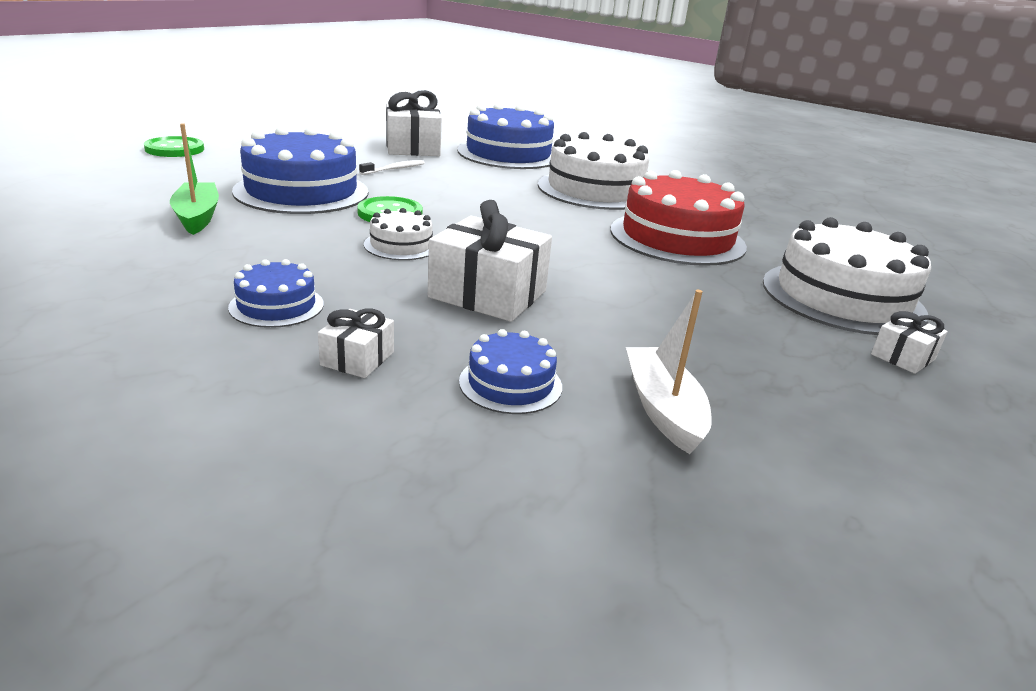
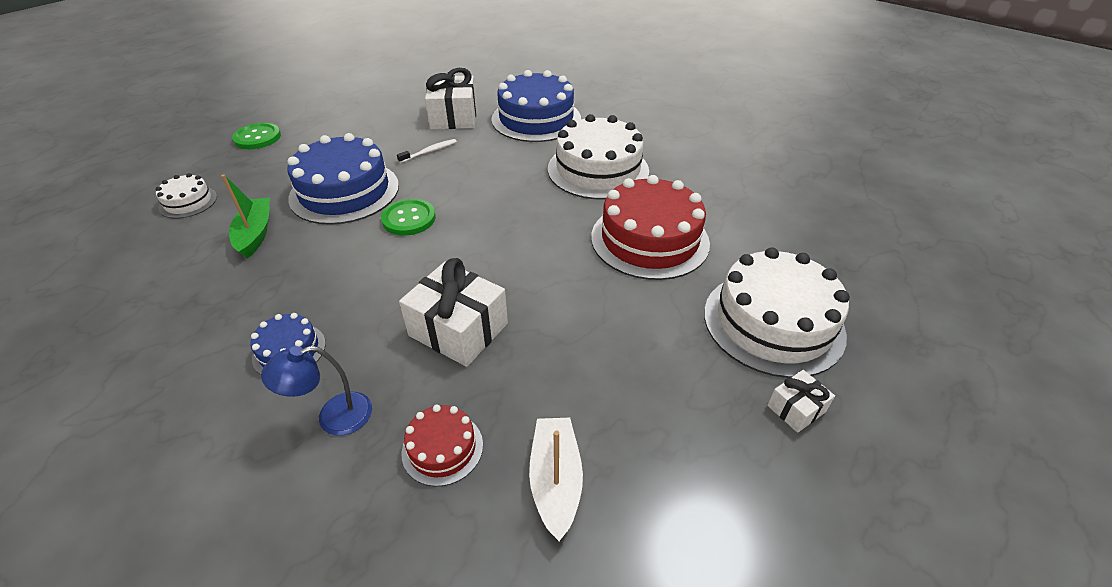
camera: 10 degrees right, 15 degrees up
white gift [318,309,394,378] -> blue lamp [261,346,372,436]
white cake [364,208,433,260] -> white cake moved to [156,173,217,219]
blue cake [459,329,562,414] -> red cake [401,405,483,486]

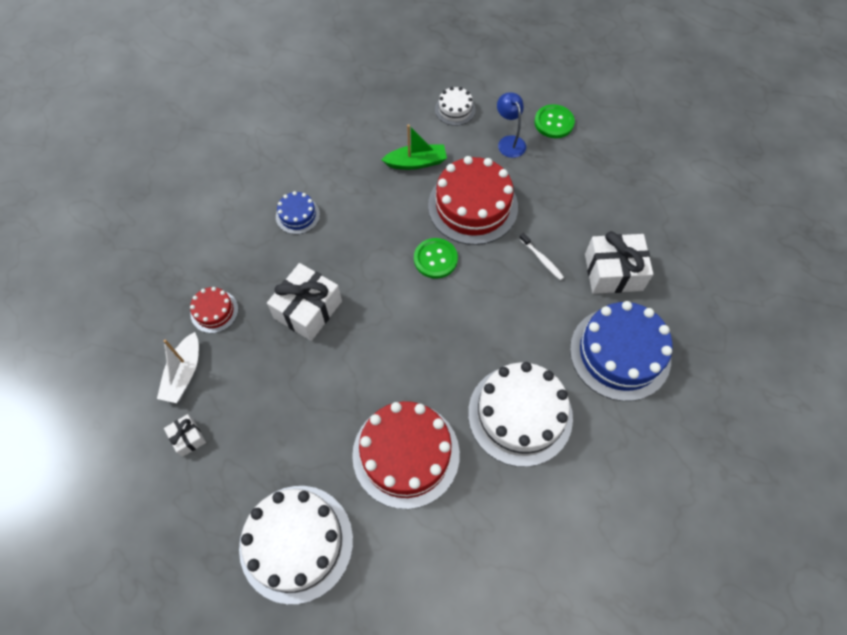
camera: 90 degrees right, 20 degrees up
blue lamp [261,346,372,436] -> blue lamp moved to [497,93,526,158]
blue cake [287,133,399,225] -> red cake [428,156,518,245]
white boat [529,418,583,541] -> white boat turned 105 degrees clockwise [157,332,199,403]
white gift [767,370,835,433] -> white gift moved to [164,414,206,457]

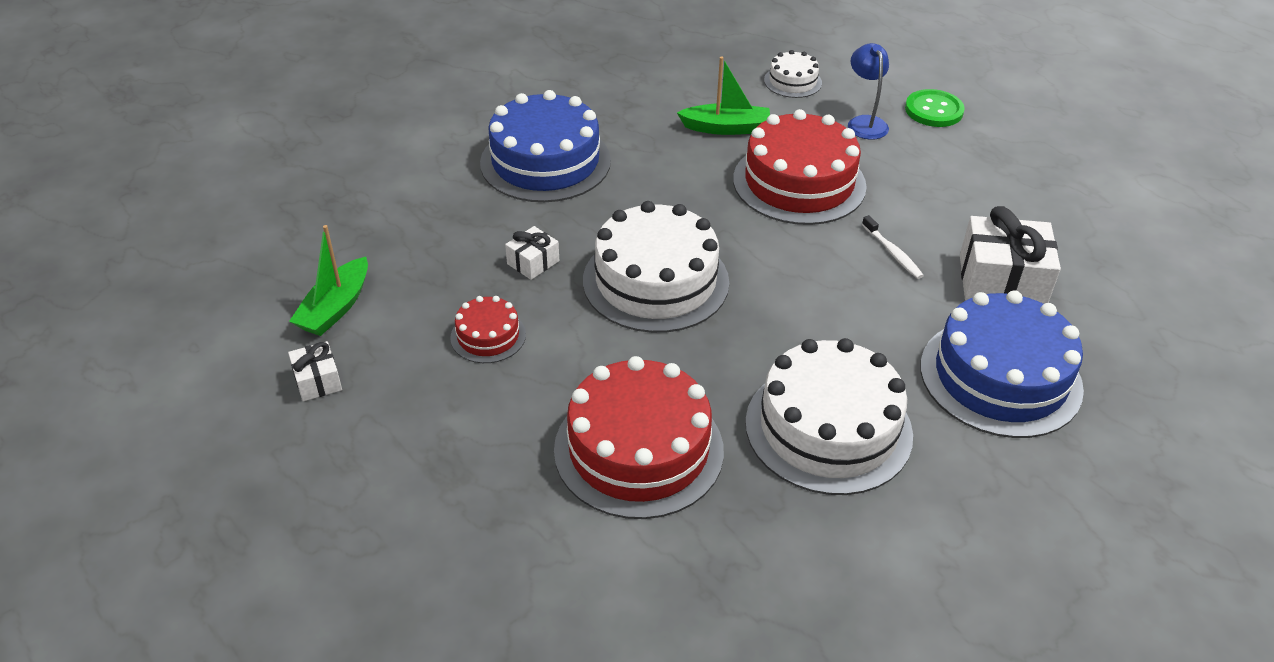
camera: 10 degrees right, 20 degrees down
white boat [157,332,199,403] -> green boat [289,225,368,336]
red cake [190,287,238,333] -> red cake moved to [450,296,526,363]
white cake [239,486,353,605] -> white cake moved to [583,201,729,333]
white gift [267,263,342,341] -> white gift [505,226,559,280], size x0.51
blue cake [276,191,320,234] -> blue cake [480,90,611,202], size x2.06
green button [414,238,458,279] -> none

